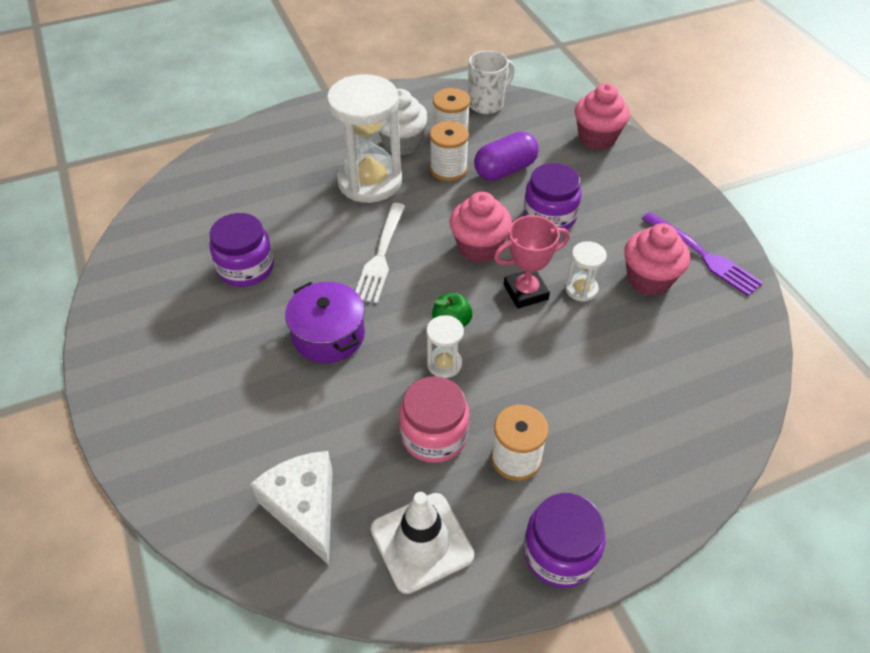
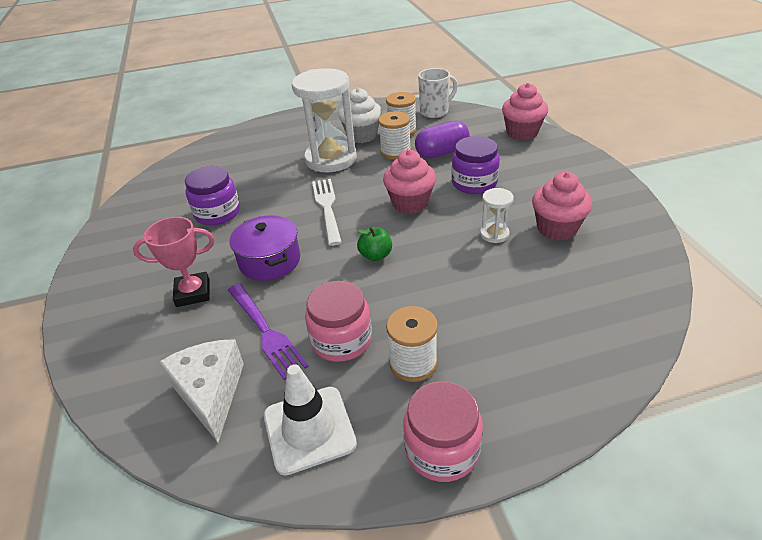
camera: 10 degrees right, 10 degrees down
white fork [355,203,405,303] -> white fork turned 150 degrees clockwise [312,179,342,246]
white hourglass [426,315,464,378] -> none
pink trophy [494,215,570,309] -> pink trophy moved to [133,217,215,307]
purple jar [524,493,606,588] -> pink jar [403,381,483,482]
purple fork [642,212,763,296] -> purple fork moved to [228,284,309,380]

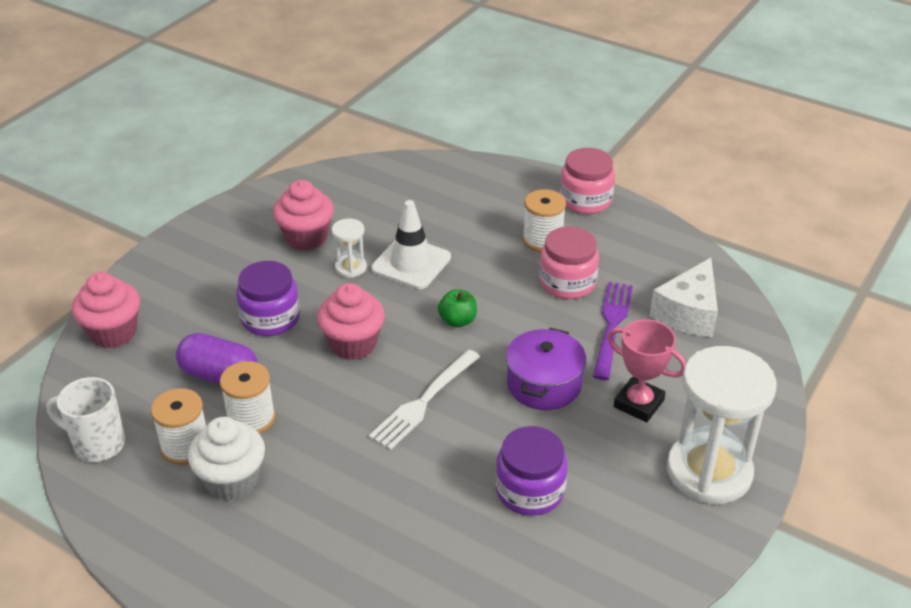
camera: 135 degrees left, 0 degrees up
white traffic cone [264,364,357,475] -> white traffic cone moved to [371,200,451,289]
white hourglass [292,68,357,172] -> white hourglass moved to [667,346,777,504]

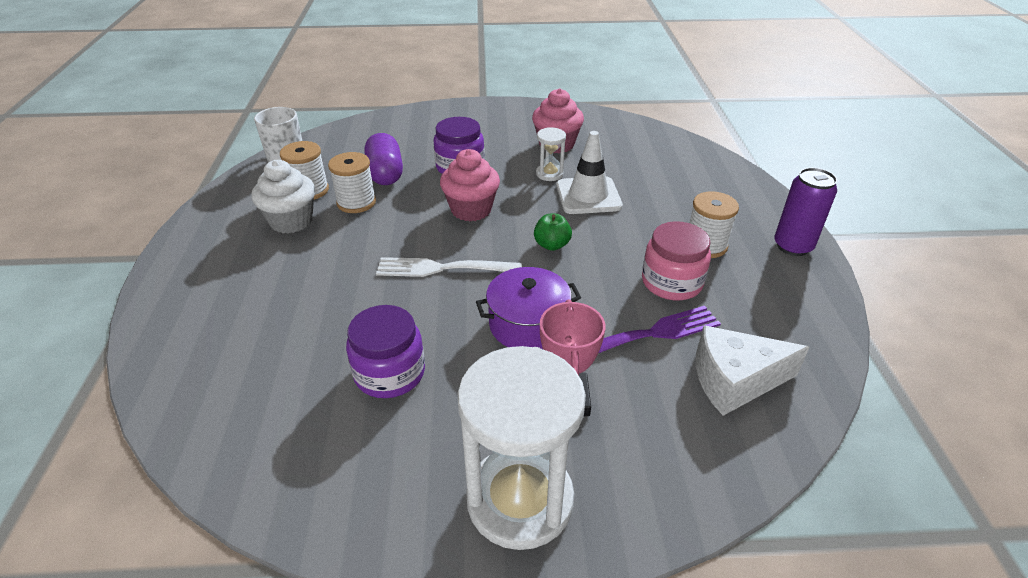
camera: 55 degrees right, 0 degrees up
pink cupcake [72,272,140,348] -> none
pink jar [560,148,615,214] -> purple can [774,168,837,256]

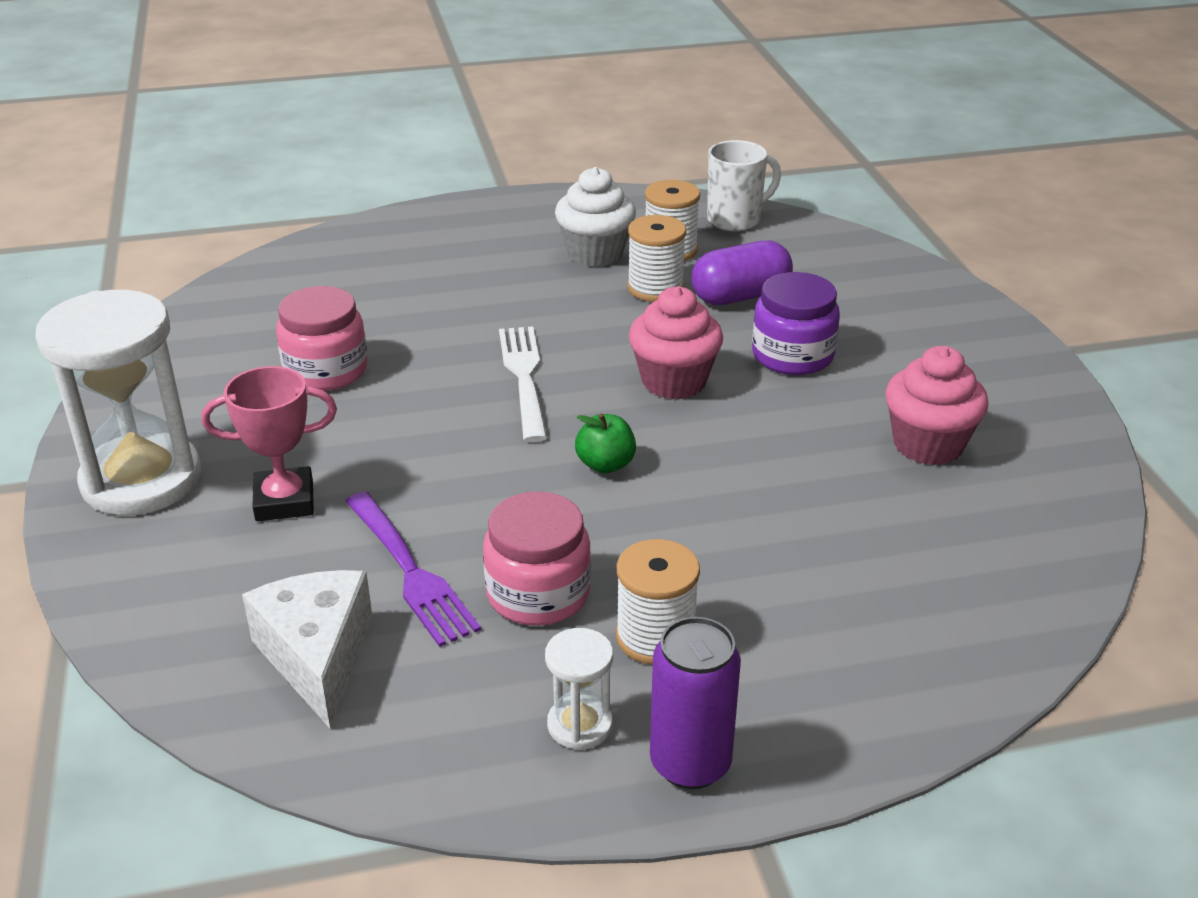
camera: 80 degrees right, 5 degrees down
purple jar [346,305,425,398] -> pink jar [276,286,367,391]
purple pot [476,267,581,349] -> none
white hourglass [536,127,566,181] -> white hourglass moved to [545,628,613,750]
white traffic cone [556,131,623,214] -> none

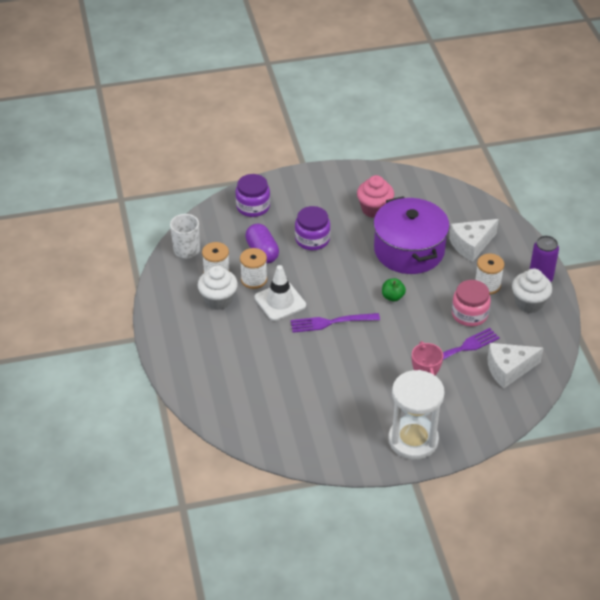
camera: 90 degrees left, 10 degrees up
pink jar [276,286,367,391] -> none
white fork [499,326,547,442] -> purple fork [291,313,380,333]
white hourglass [545,628,613,750] -> white cupcake [512,269,552,313]
pink cupcake [629,286,723,399] -> none
none -> purple jar [235,174,270,217]
none -> white traffic cone [254,265,306,321]
none -> purple pot [373,196,450,274]
none -> white cheese [449,219,499,262]

